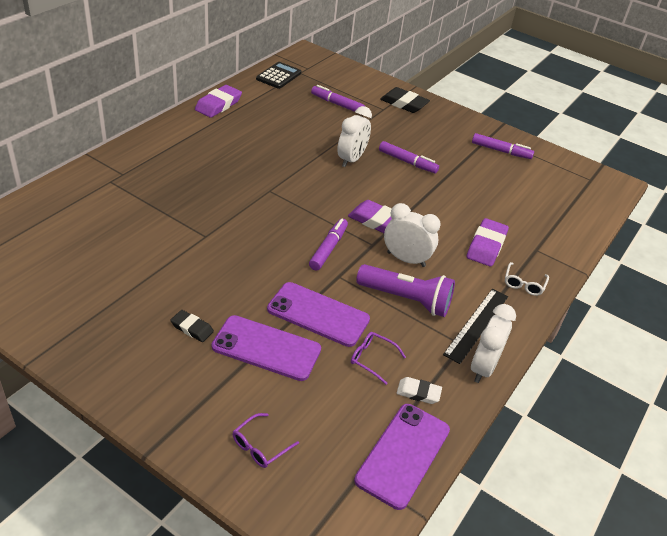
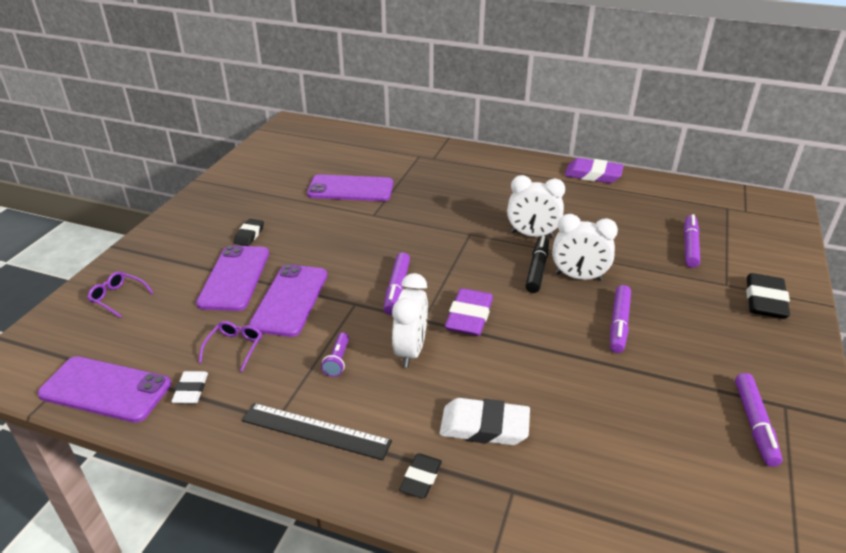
camera: 80 degrees right, 5 degrees down
black calculator [256,62,301,89] -> none
purple marker [309,218,348,271] -> purple marker turned 90 degrees clockwise [384,252,410,315]
purple flashlight [356,264,455,317] -> purple flashlight [321,333,349,377], size x0.45
purple eraser [467,218,509,267] -> white eraser [439,398,530,445]
white clock [471,304,516,383] -> white clock moved to [507,175,565,238]
white glasses [505,262,549,296] -> black eraser [399,453,442,498]
none -> purple phone [307,174,393,201]
none -> black marker [525,235,549,293]

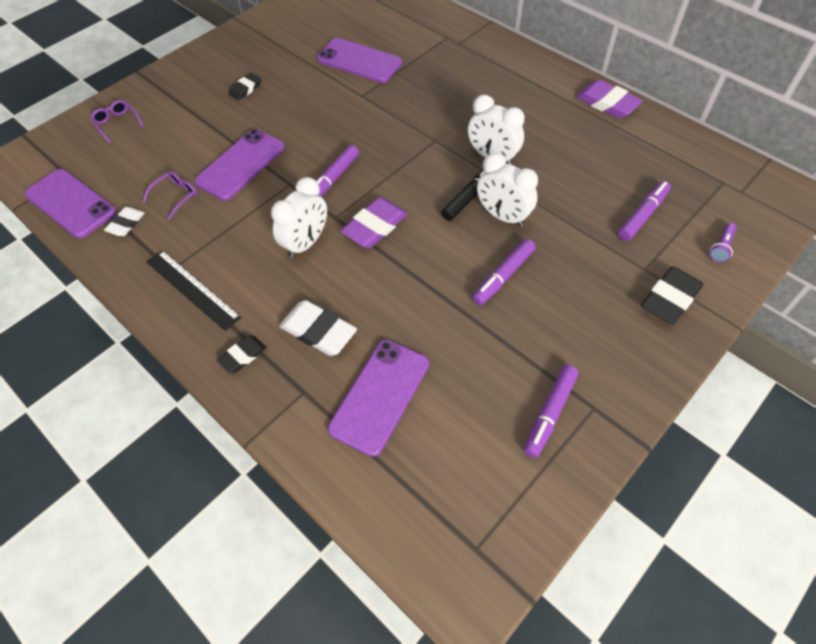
camera: 25 degrees right, 20 degrees up
purple phone [196,245,269,311] -> purple phone moved to [327,340,429,457]
purple flashlight [321,333,349,377] -> purple flashlight moved to [710,223,737,263]

